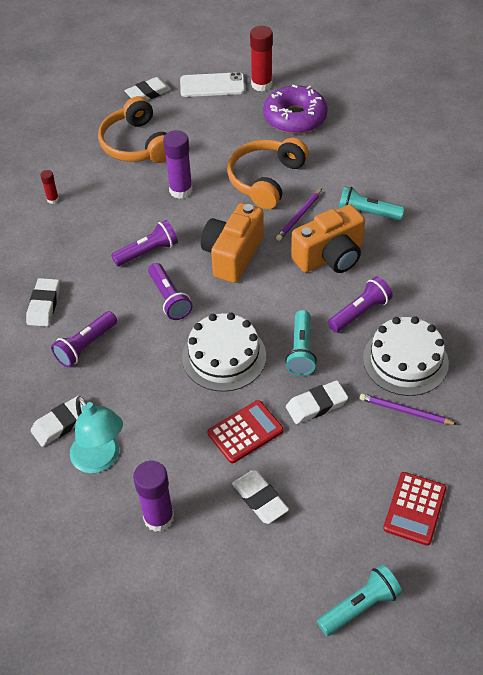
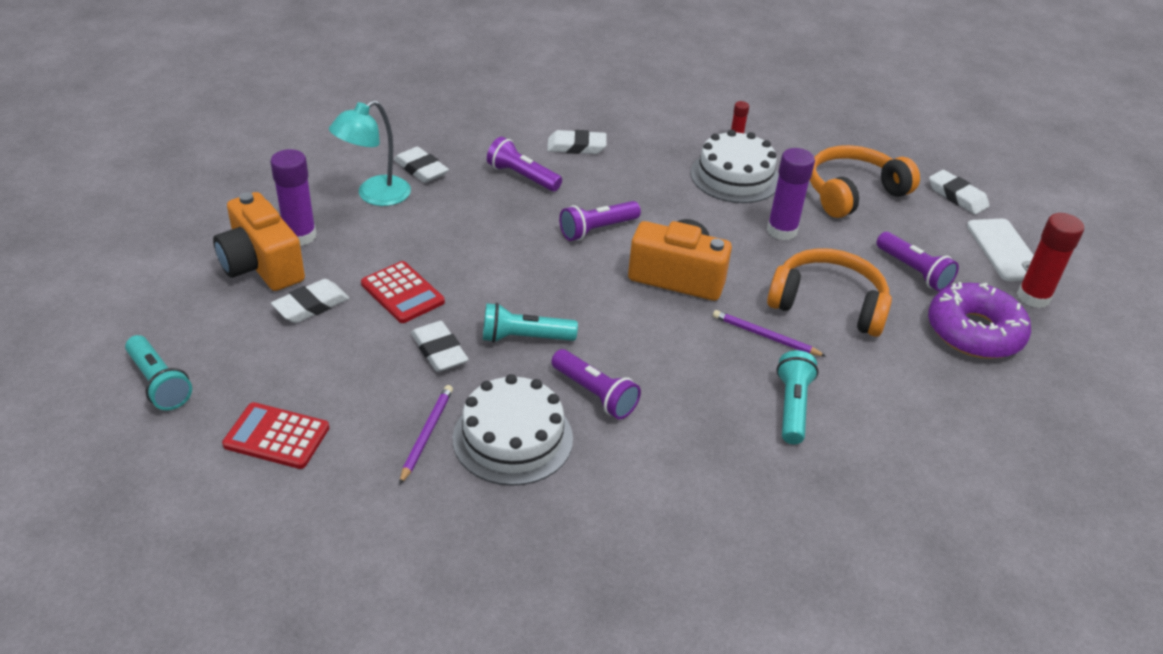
camera: 80 degrees right, 10 degrees down
purple flashlight [111,220,178,266] -> purple flashlight moved to [876,232,959,292]
white cake [182,313,266,392] -> white cake moved to [690,130,779,203]
orange camera [291,204,365,273] -> orange camera moved to [213,192,305,291]

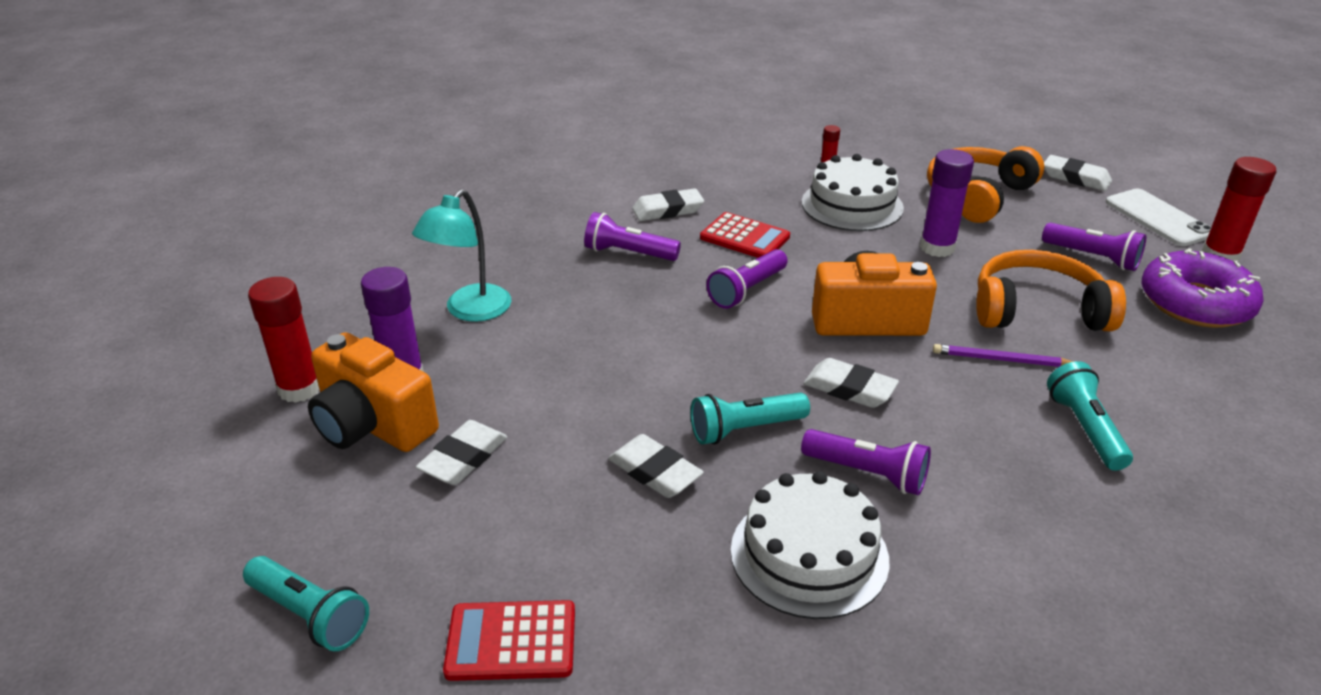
camera: 15 degrees left, 5 degrees down
red calculator [361,261,445,323] -> red calculator moved to [700,212,790,258]
white eraser [394,147,449,183] -> white eraser moved to [803,358,899,408]
purple pencil [399,385,453,485] -> none
none -> red glue stick [248,277,319,403]

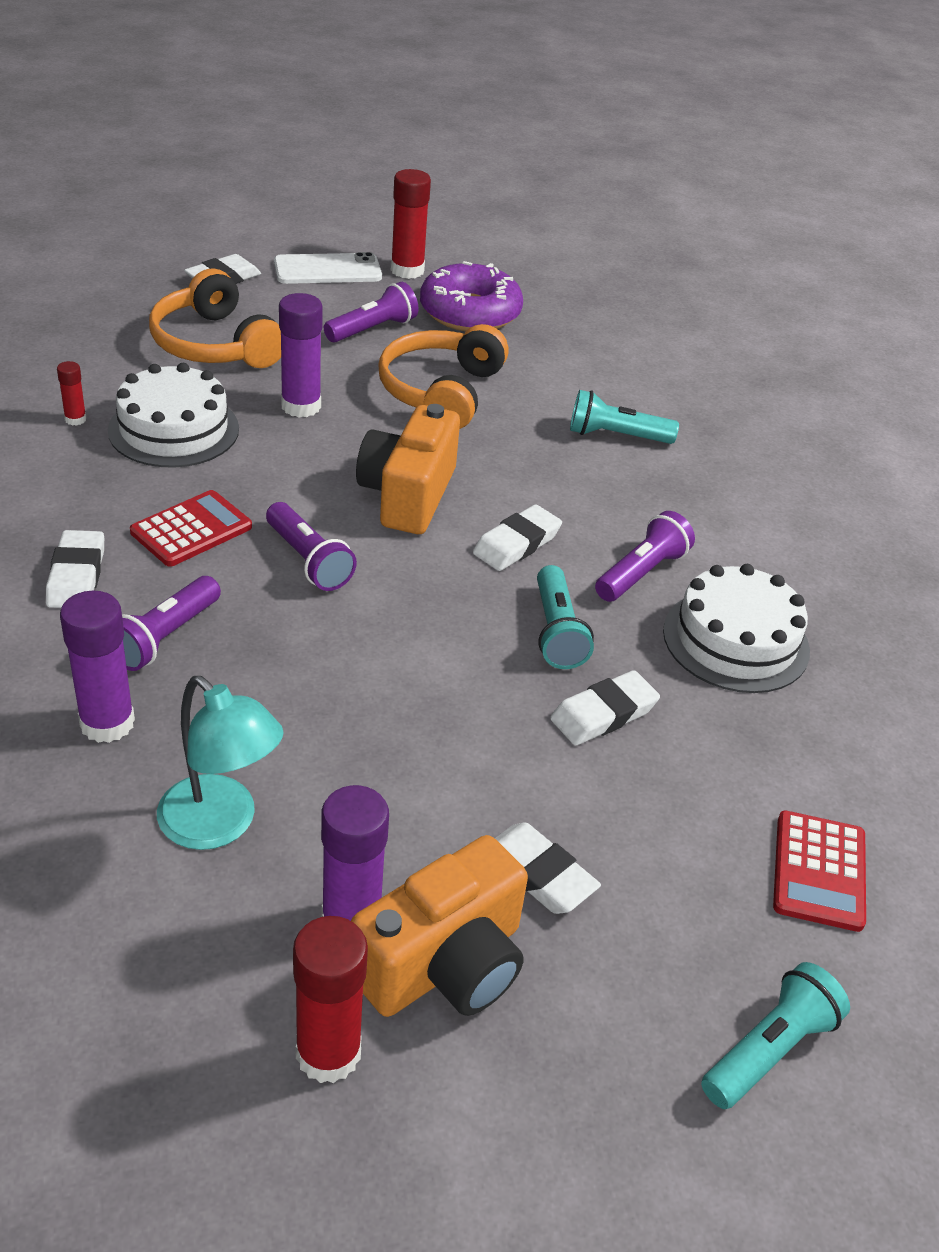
camera: 80 degrees left, 5 degrees up
purple pencil [933,344,1074,367] -> none
none -> purple glue stick [60,591,135,743]

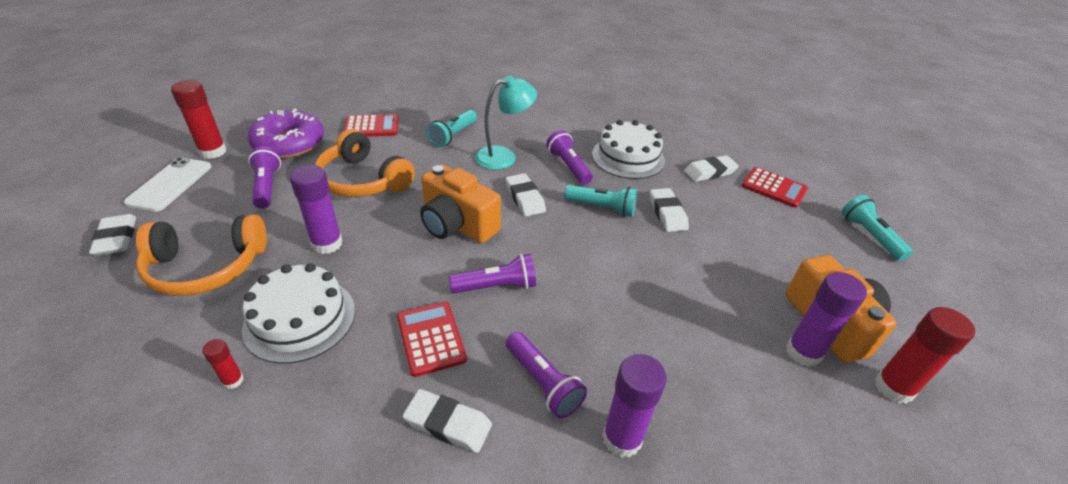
camera: 65 degrees left, 0 degrees up
turquoise lamp [157,676,284,850] -> turquoise lamp moved to [475,75,537,170]
white eraser [495,823,601,914] -> white eraser moved to [684,155,739,182]
none -> red calculator [344,114,399,136]

